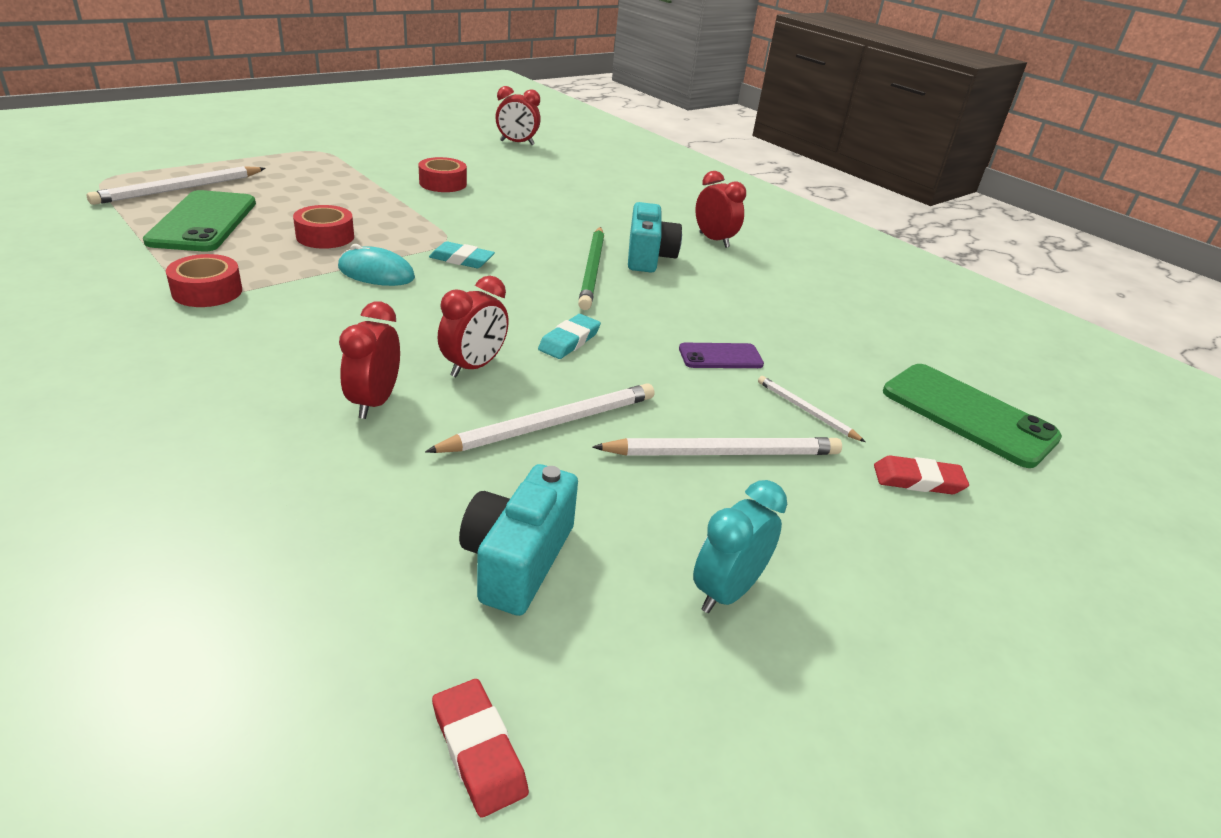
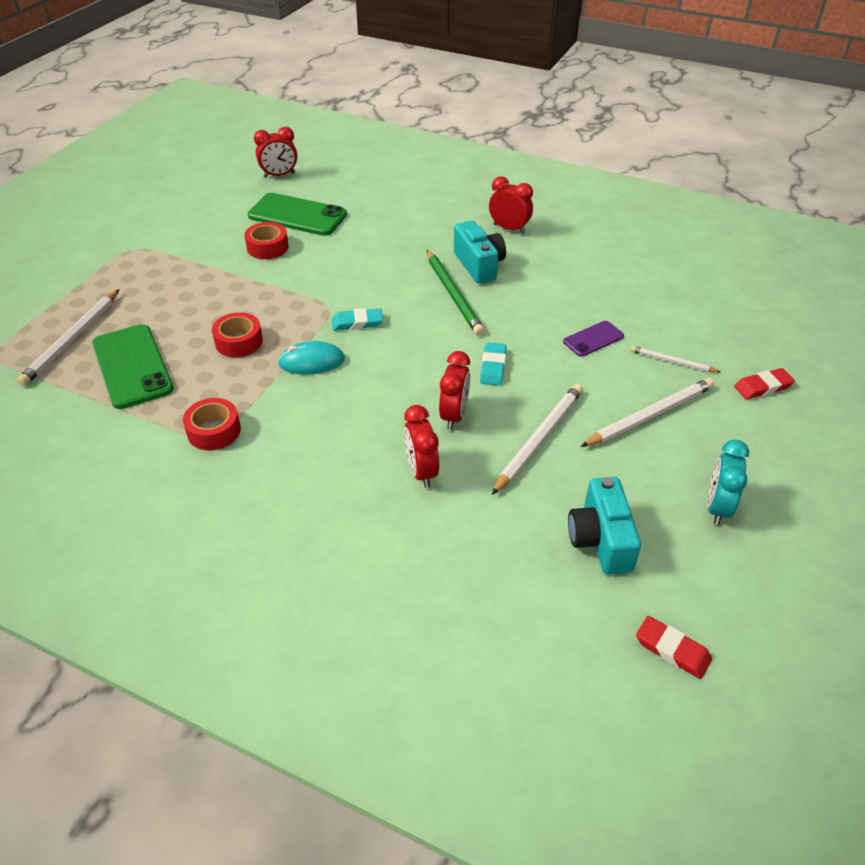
camera: 20 degrees left, 10 degrees up
green phone [883,364,1062,468] -> green phone moved to [248,193,347,236]

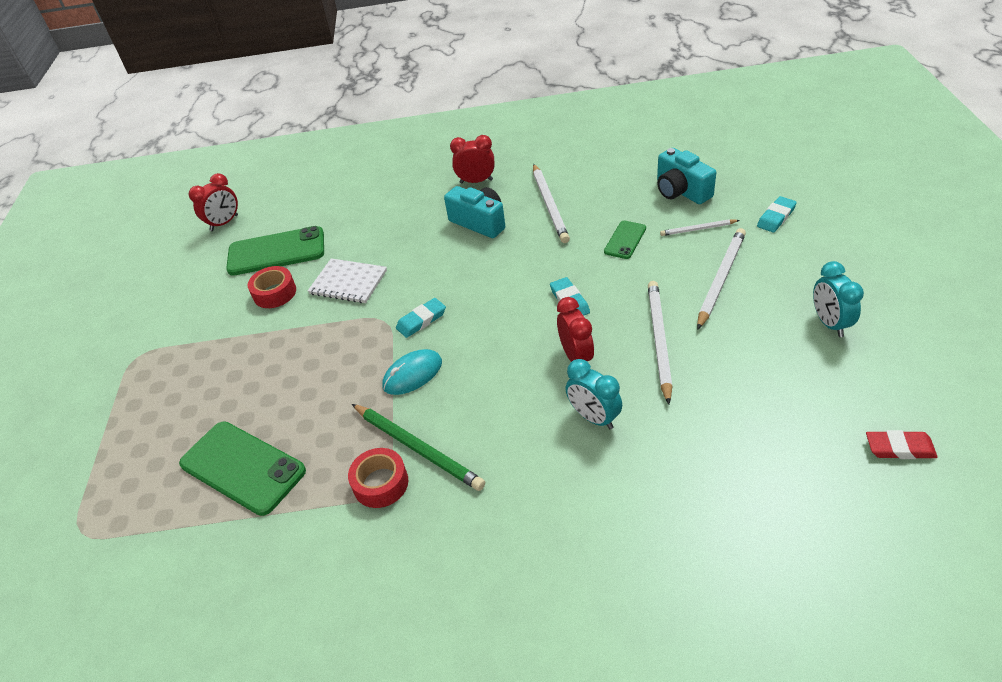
camera: 25 degrees left, 0 degrees up
white pencil [17,289,120,386] -> white pencil moved to [533,164,570,243]
red tape [212,312,263,357] -> none
red clock [404,405,439,488] -> turquoise clock [565,359,622,429]
green pencil [427,250,485,336] -> green pencil moved to [352,404,485,491]
purple phone [563,321,624,357] -> green phone [604,221,646,259]
turquoise camera [568,477,641,575] -> turquoise camera moved to [657,148,716,204]
red eraser [734,368,795,399] -> turquoise eraser [757,196,797,233]
none -> white notebook [308,258,387,303]

